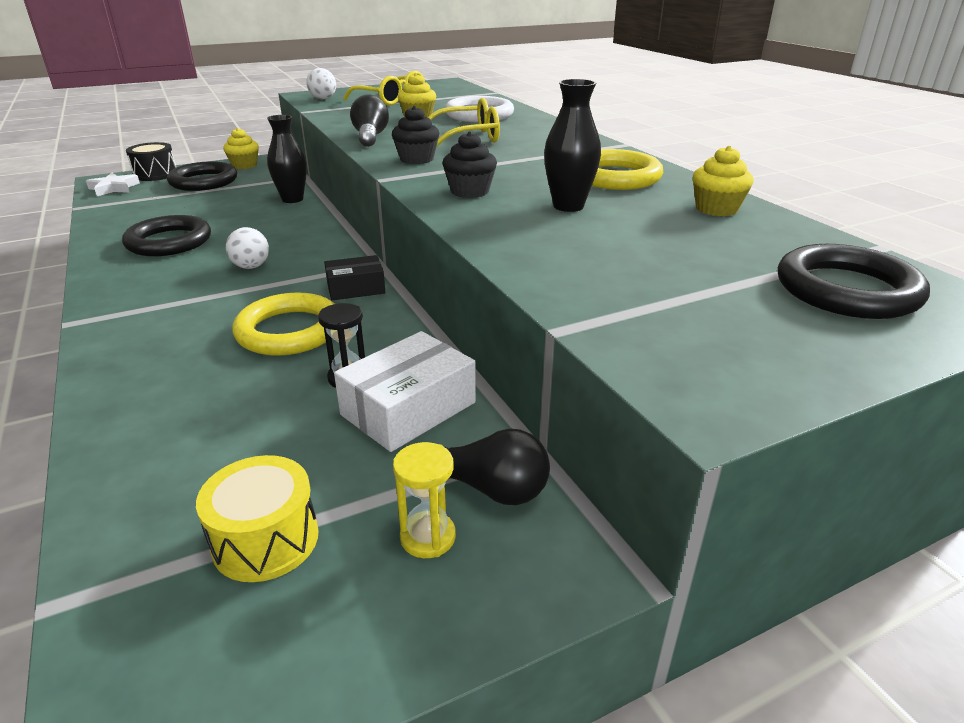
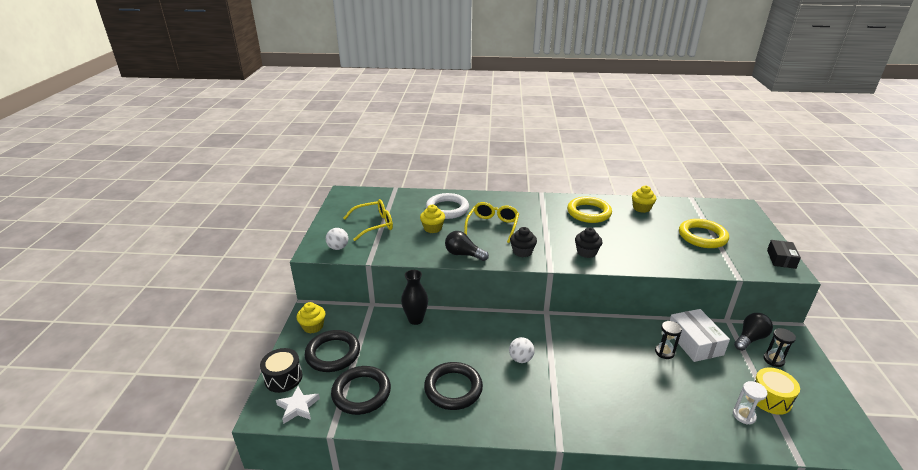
camera: 60 degrees left, 0 degrees up
yellow ring [232,293,335,356] -> yellow ring moved to [679,219,729,248]
black box [324,255,385,300] -> black box moved to [767,240,801,269]
yellow hourglass [393,442,456,558] -> black hourglass [764,328,796,367]
black vase [544,79,601,212] -> none
black ring [778,244,930,319] -> black ring moved to [331,366,391,415]
none -> white hourglass [733,381,768,425]

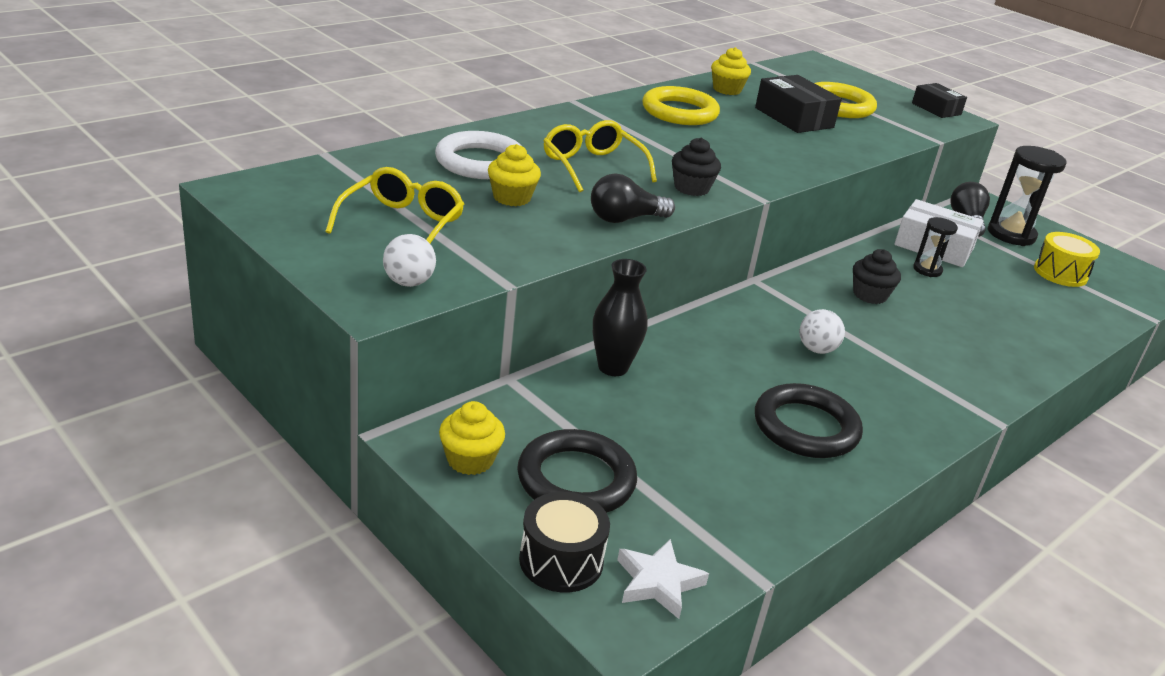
camera: 50 degrees left, 0 degrees up
black ring [331,366,391,415] -> none
black cupcake [575,227,602,258] -> black cupcake moved to [853,249,901,304]
white hourglass [733,381,768,425] -> none
black hourglass [764,328,796,367] -> black hourglass [988,146,1067,246], size x1.79
none -> black box [755,75,842,133]

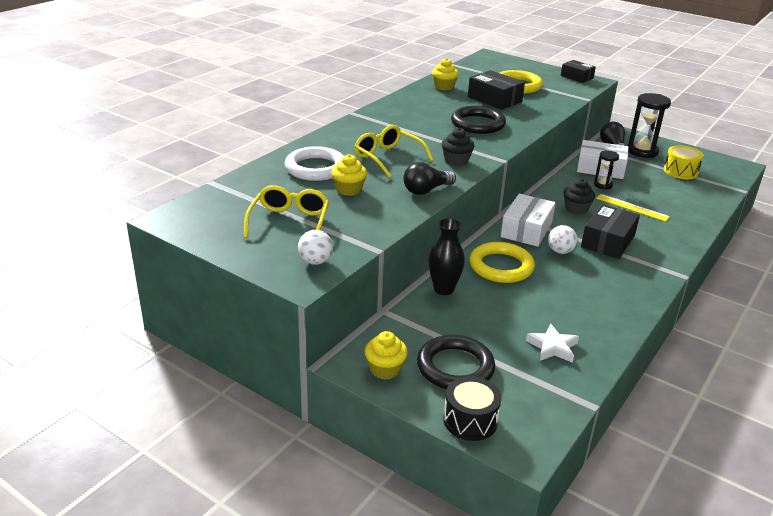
camera: 10 degrees left, 0 degrees up
white star [617,539,709,619] -> white star moved to [526,323,579,363]
yellow ring [642,86,720,125] -> yellow ring moved to [470,242,535,283]
black ring [755,383,863,458] -> black ring moved to [451,106,506,134]
none -> white box [501,194,556,247]
none -> black box [581,204,640,259]
none -> yellow ruler [596,194,670,222]

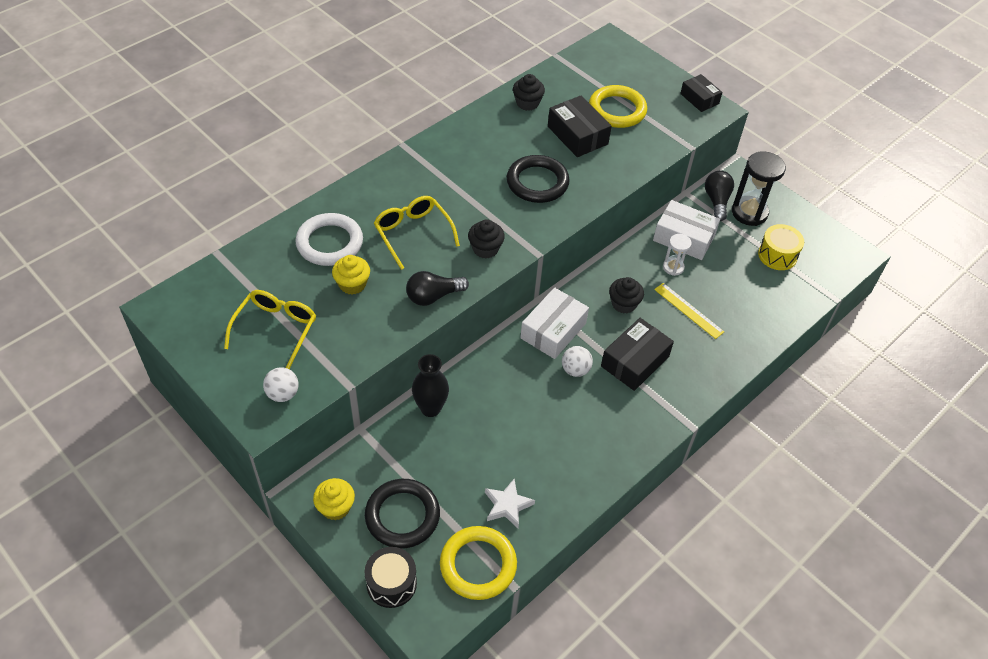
camera: 10 degrees right, 20 degrees up
yellow cupcake [432,58,459,90] -> black cupcake [513,74,545,111]
yellow ring [470,242,535,283] -> yellow ring moved to [440,526,517,600]
black hourglass [594,150,619,190] -> white hourglass [663,234,692,276]

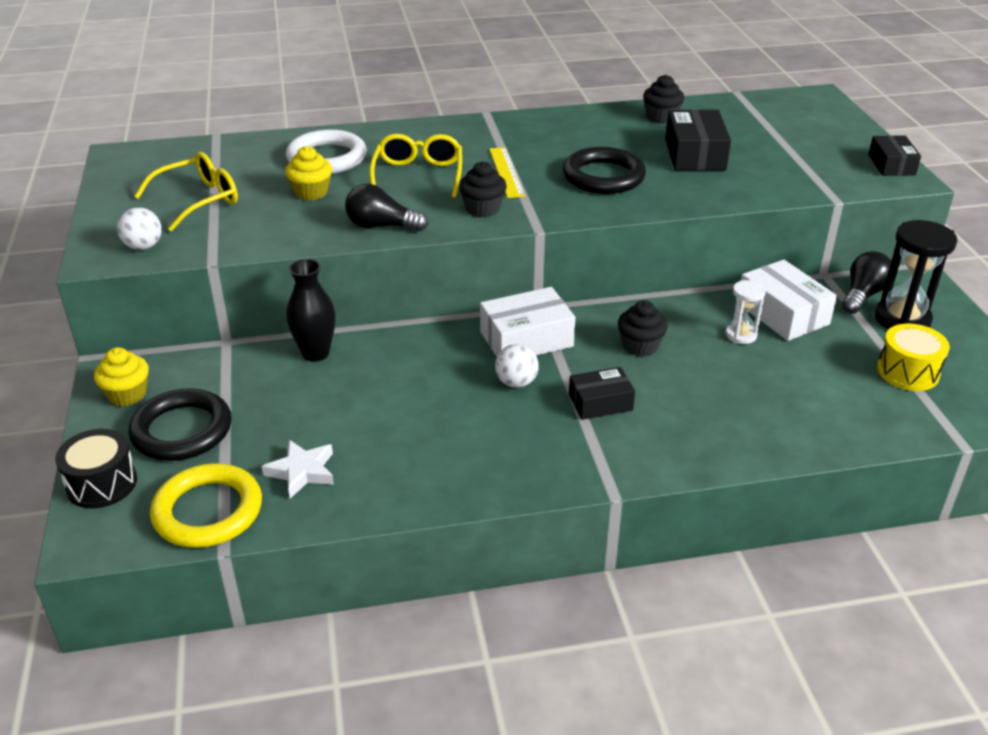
camera: 35 degrees right, 15 degrees down
yellow ring [589,85,647,128] -> none
black box [601,318,674,391] -> black box [569,367,635,420], size x0.65
yellow ruler [654,283,724,339] -> yellow ruler moved to [489,147,525,198]

